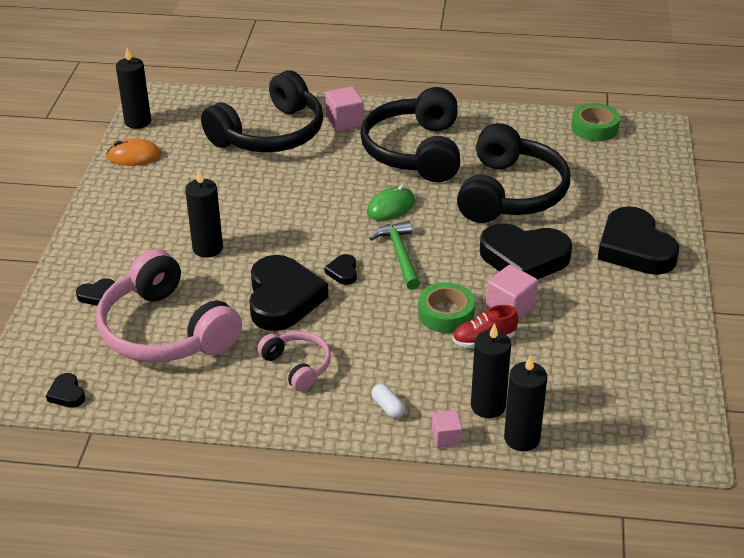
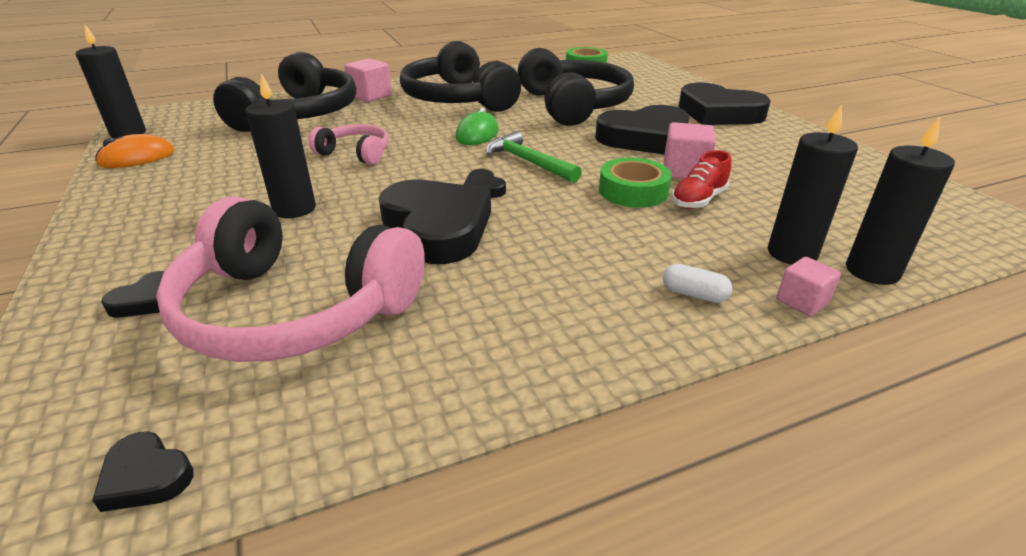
camera: 30 degrees left, 5 degrees down
pink headphones [257,332,331,392] -> pink headphones moved to [308,124,389,165]

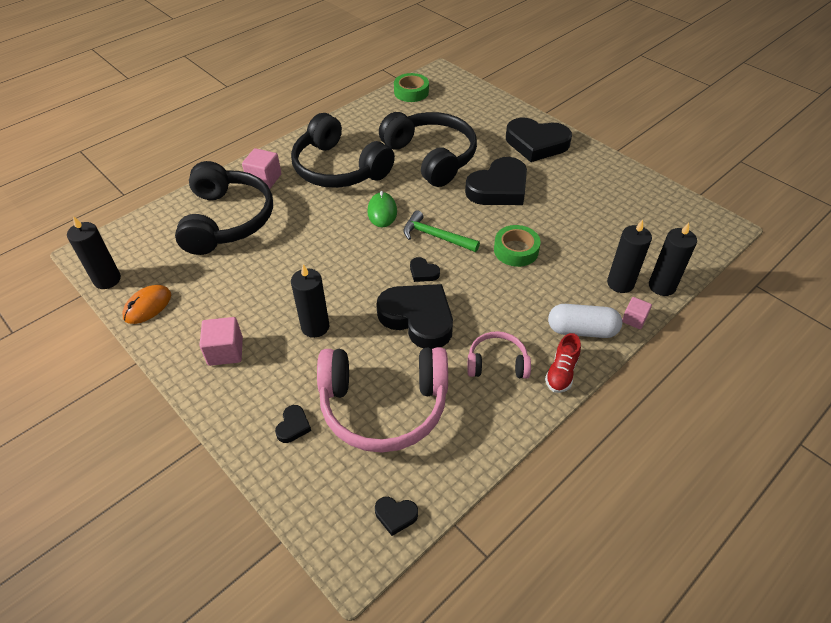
camera: 20 degrees left, 15 degrees up
pink headphones [308,124,389,165] -> pink headphones moved to [467,331,531,379]
white capsule [663,264,732,303] -> white capsule [548,304,622,338], size x1.96
pink cube [664,122,716,179] -> pink cube moved to [199,317,243,366]
red shoe [671,150,731,209] -> red shoe moved to [545,333,581,393]

